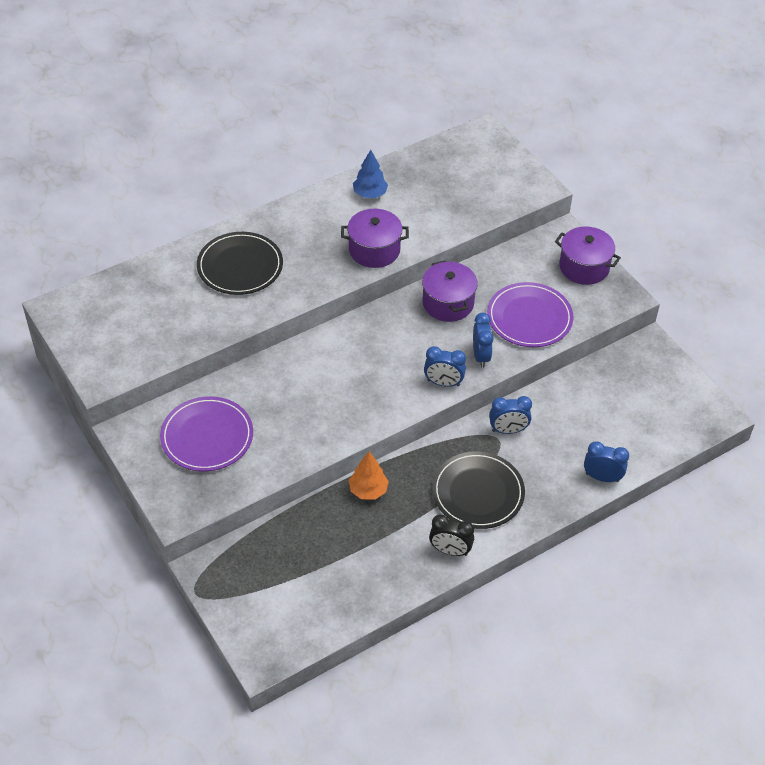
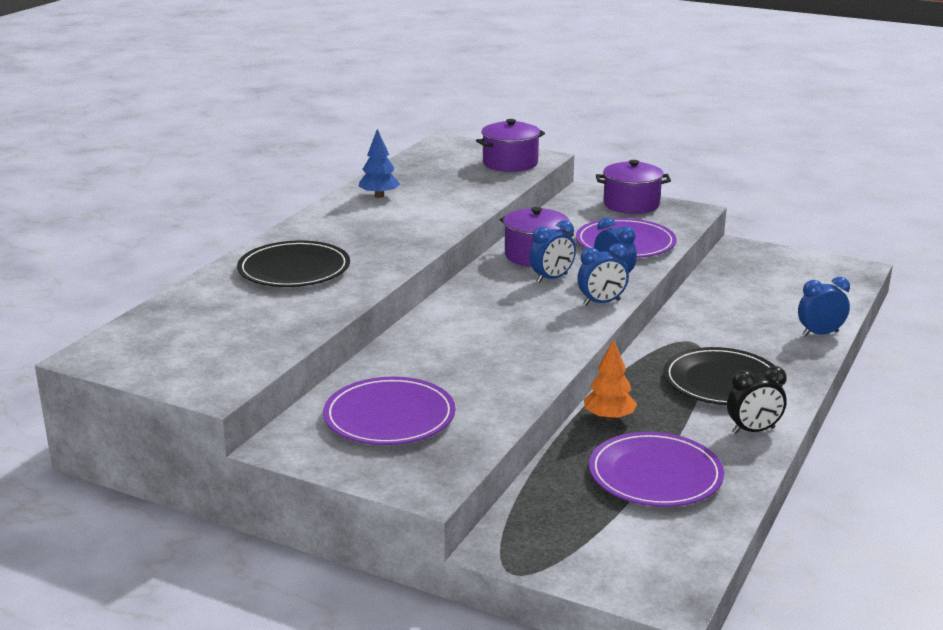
camera: 30 degrees left, 25 degrees down
purple pot [341,209,409,268] -> purple pot moved to [476,119,545,172]
blue clock [489,396,532,434] -> blue clock moved to [530,220,576,283]
none -> purple plate [589,432,724,507]

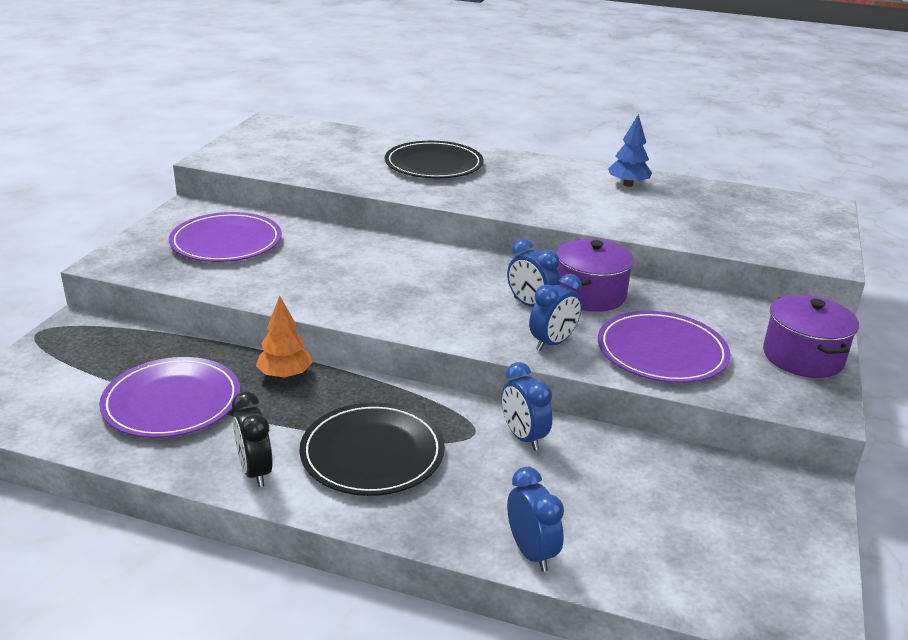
camera: 80 degrees right, 5 degrees up
purple pot [476,119,545,172] -> none
blue clock [577,244,629,306] -> blue clock moved to [501,362,552,451]

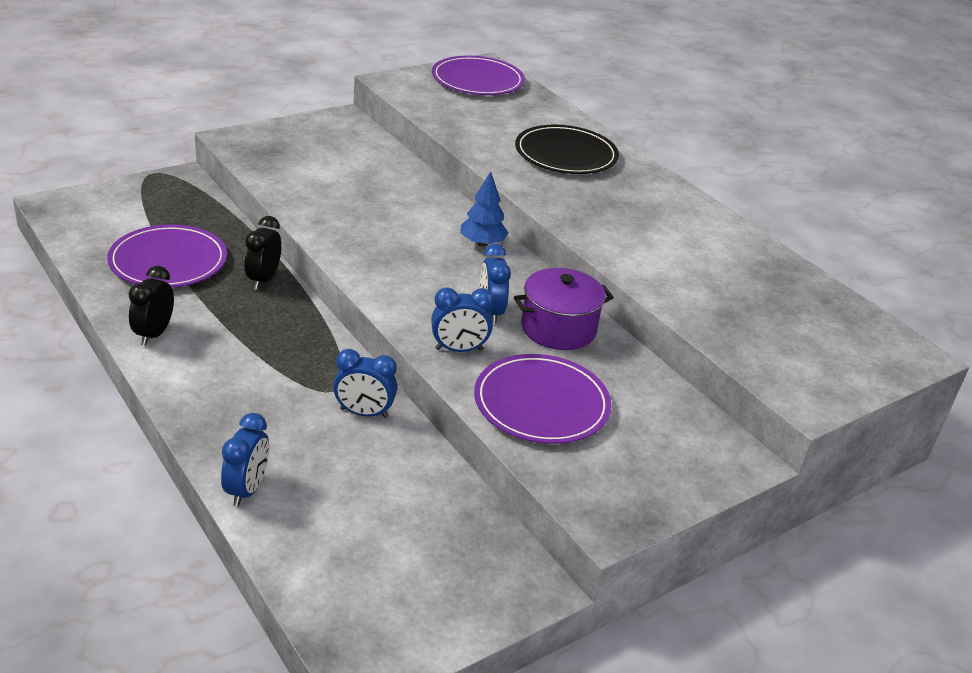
camera: 35 degrees right, 5 degrees up
purple plate [169,212,282,262] -> purple plate moved to [432,56,525,95]
orange tree [256,296,313,379] -> black clock [244,216,281,290]
black plate [299,403,445,496] -> none
blue clock [501,362,552,451] -> blue clock turned 90 degrees counterclockwise [333,349,397,418]
blue tree [608,114,652,187] -> blue tree moved to [461,171,509,247]
purple pot [763,295,859,378] -> none

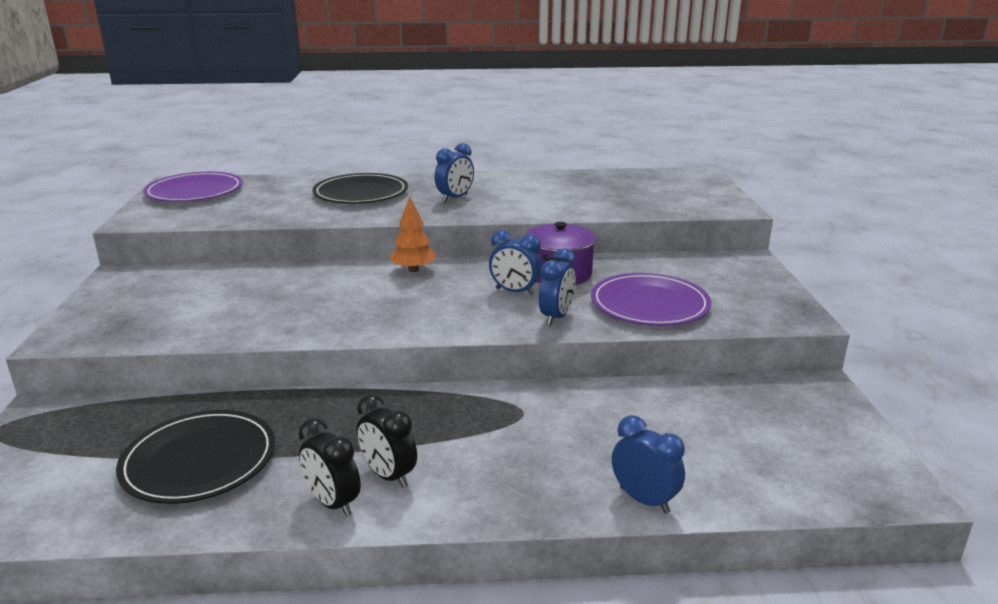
camera: 55 degrees left, 10 degrees down
purple plate [107,224,227,288] -> black plate [116,410,275,504]
black clock [244,216,281,290] -> black clock moved to [356,394,417,488]
blue clock [333,349,397,418] -> blue clock moved to [435,143,474,202]
blue tree [461,171,509,247] -> orange tree [390,197,436,272]

